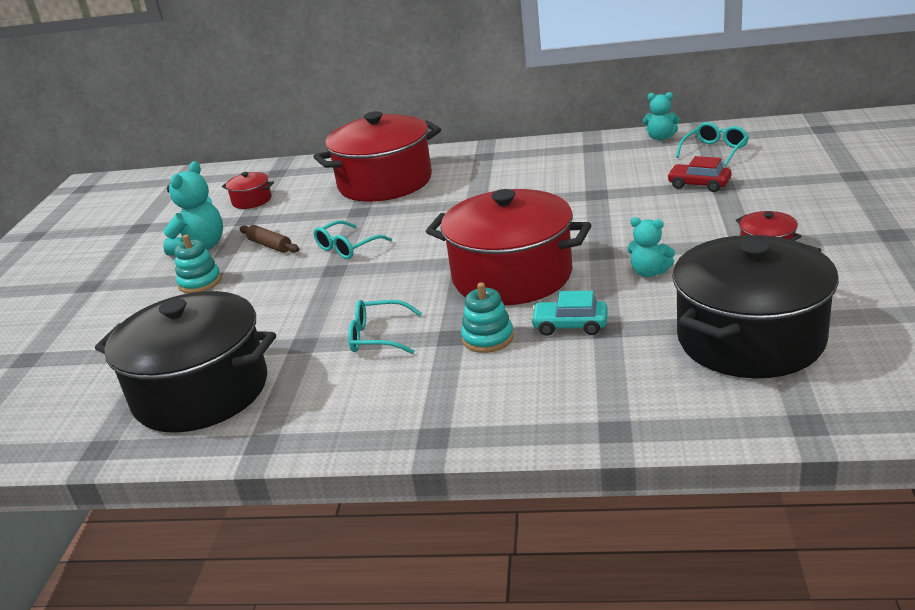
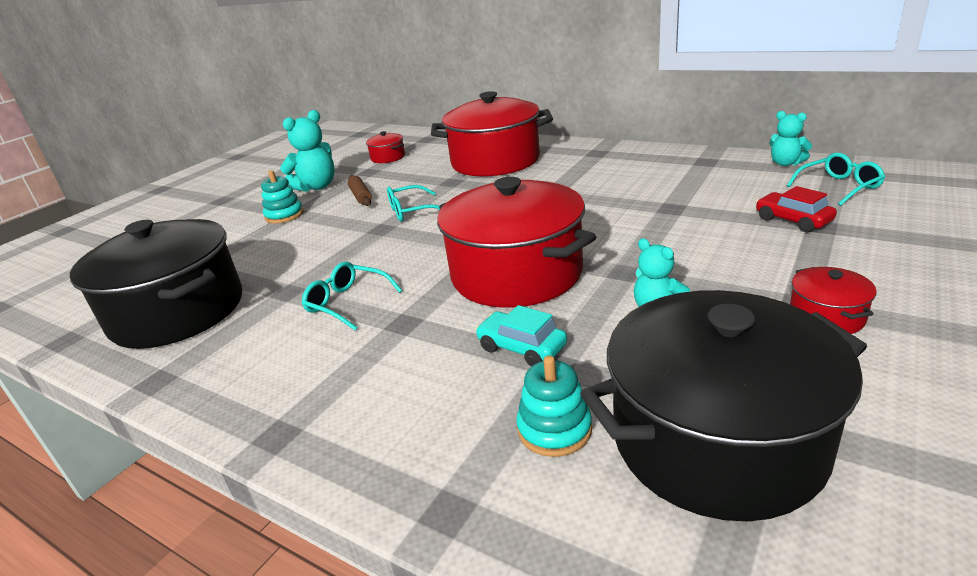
camera: 25 degrees right, 0 degrees up
turquoise stacking toy [461,282,514,353] -> turquoise stacking toy moved to [516,355,592,457]

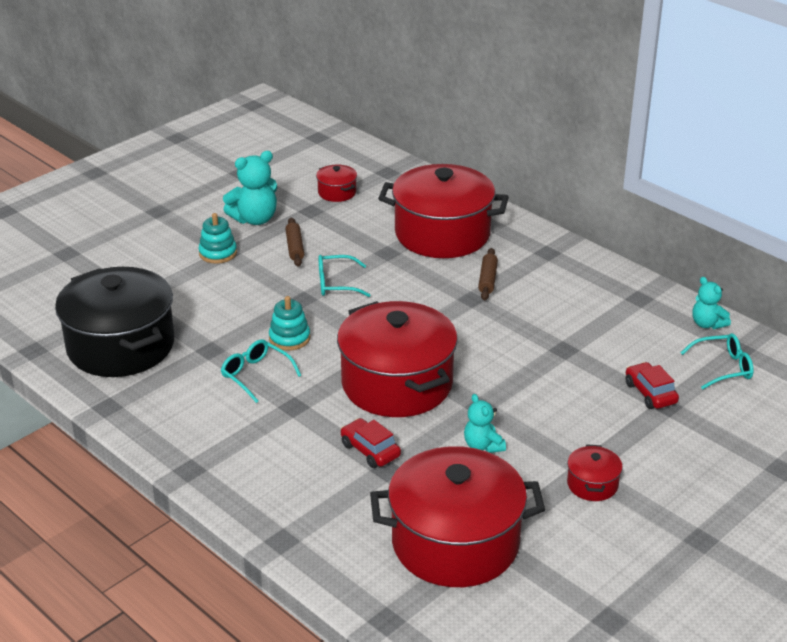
camera: 10 degrees right, 5 degrees up
turquoise car [475,305,567,366] -> red car [341,418,401,468]
turquoise stacking toy [516,355,592,457] -> turquoise stacking toy moved to [269,296,310,351]
black pot [580,290,867,521] -> red pot [370,446,545,587]
none -> brown rolling pin [478,248,498,300]

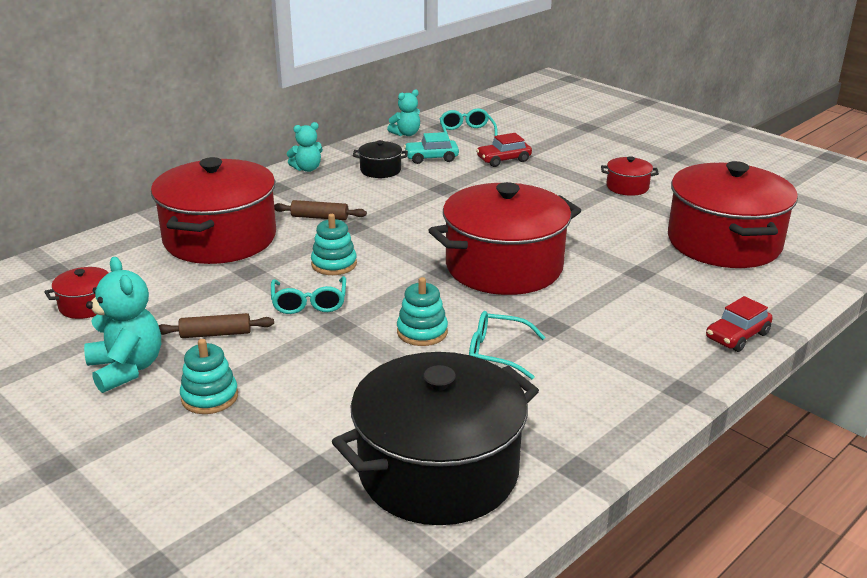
camera: 90 degrees left, 5 degrees down
turquoise glasses [221,339,301,403] -> turquoise glasses turned 60 degrees clockwise [469,311,545,379]
red car [341,418,401,468] -> red car moved to [706,296,773,352]
turquoise teddy bear [464,394,506,453] -> turquoise teddy bear moved to [287,122,323,172]
none -> turquoise stacking toy [311,214,357,275]
none -> black pot [353,140,408,178]
none -> turquoise car [404,132,459,164]

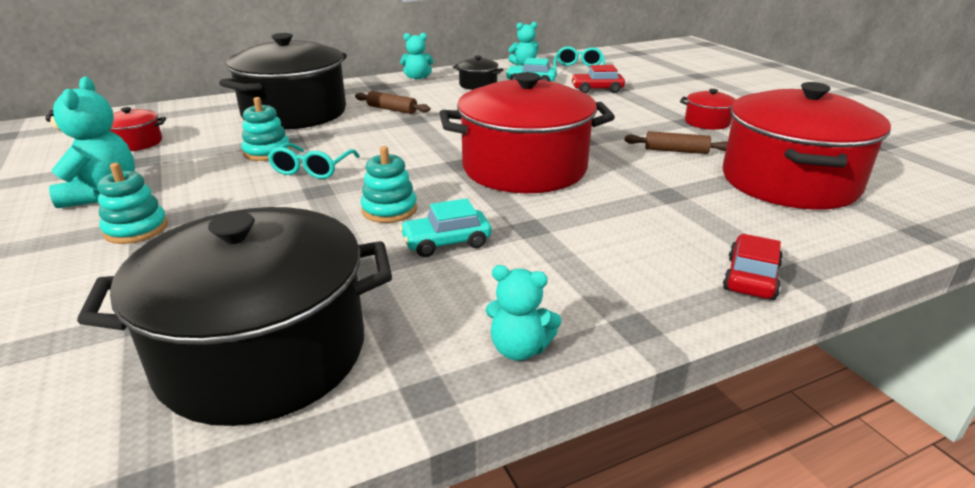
camera: 20 degrees right, 0 degrees up
red pot [151,157,276,264] -> black pot [219,33,347,130]
brown rolling pin [158,313,274,338] -> brown rolling pin moved to [624,131,728,154]
turquoise stacking toy [311,214,357,275] -> turquoise stacking toy moved to [241,97,291,161]
turquoise glasses [469,311,545,379] -> turquoise car [399,198,491,257]
red car [706,296,773,352] -> red car turned 135 degrees clockwise [723,234,783,300]
none -> turquoise teddy bear [486,265,561,361]

